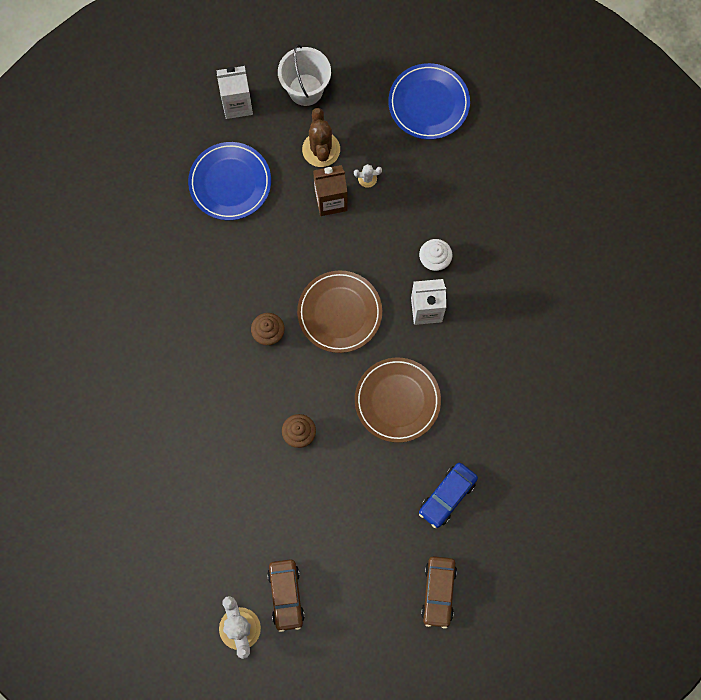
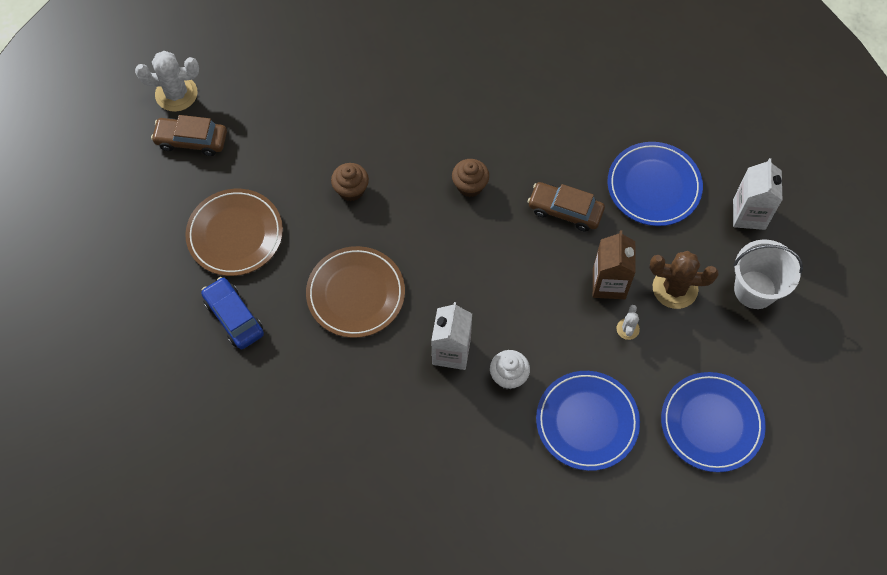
camera: 105 degrees right, 10 degrees down
brown plate [297,271,382,353] -> brown plate moved to [185,189,283,276]
brown car [421,556,457,629] -> brown car moved to [528,182,605,231]
none -> blue plate [536,371,640,471]

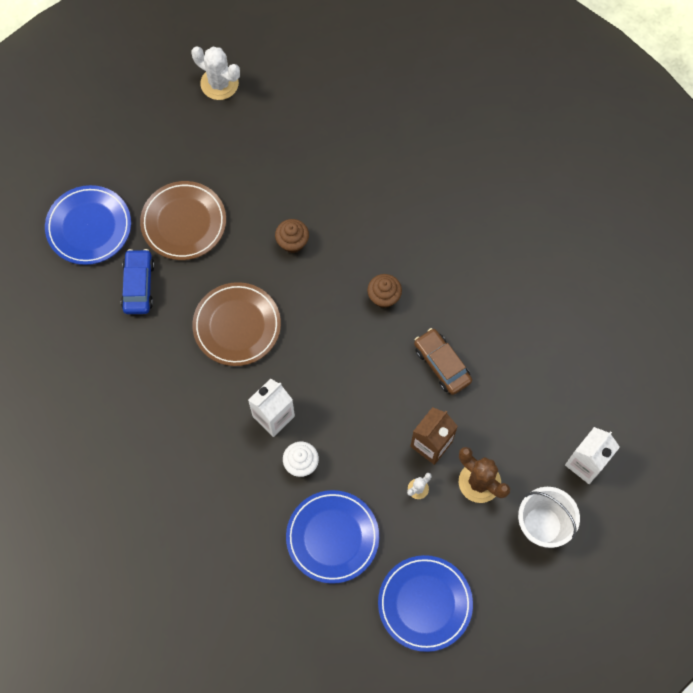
camera: 35 degrees right, 5 degrees up
brown car [151,115,227,156] -> none
blue plate [607,142,703,226] -> blue plate moved to [45,185,131,265]

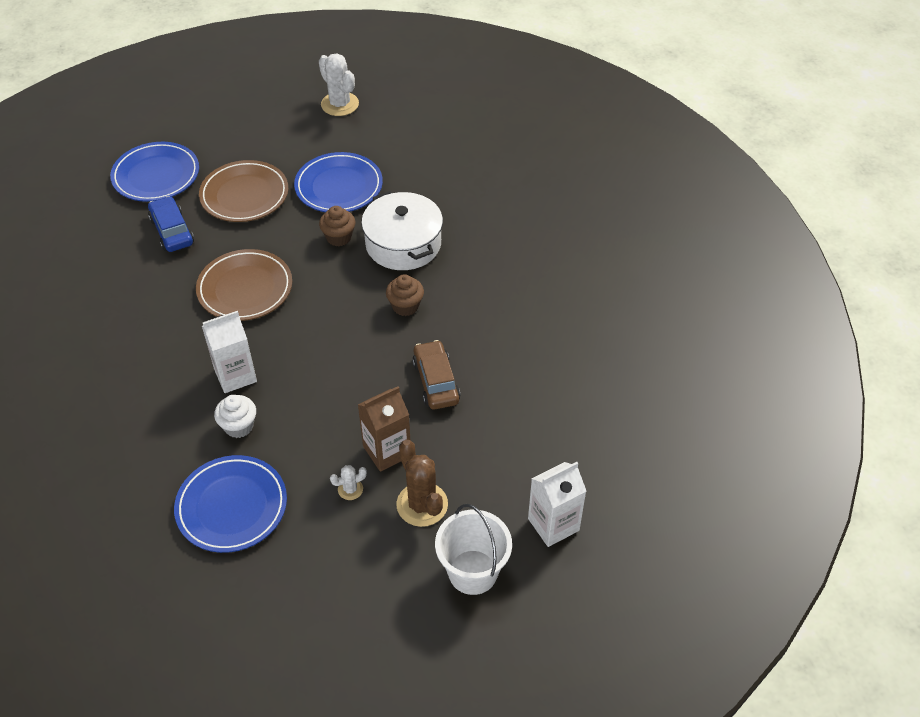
camera: 20 degrees right, 20 degrees down
blue car [121,249,155,314] -> blue car turned 45 degrees counterclockwise [148,196,194,252]
blue plate [378,555,473,652] -> blue plate moved to [294,152,383,212]
none -> white pot [361,191,443,270]

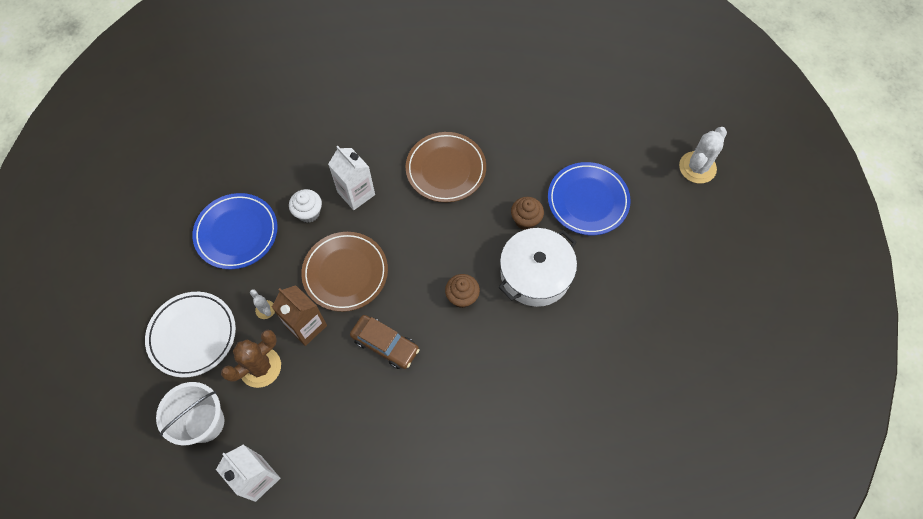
camera: 75 degrees right, 15 degrees up
blue plate [110,142,199,202] -> none
blue car [148,196,194,252] -> none
brown plate [199,160,288,222] -> brown plate moved to [301,232,388,312]
brown car [412,340,460,410] -> brown car turned 60 degrees clockwise [350,315,420,369]
none -> white plate [145,292,236,378]

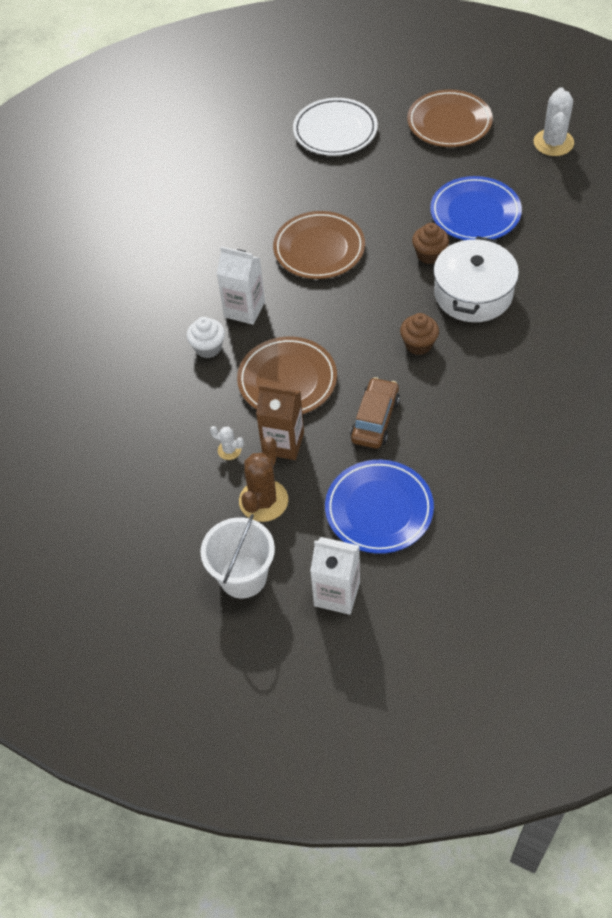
camera: 25 degrees left, 10 degrees down
white plate [145,292,236,378] -> white plate moved to [293,98,378,156]
blue plate [192,193,277,269] -> blue plate moved to [325,460,434,554]
brown car [350,315,420,369] -> brown car turned 75 degrees counterclockwise [350,377,400,449]
none -> brown plate [407,89,493,147]

